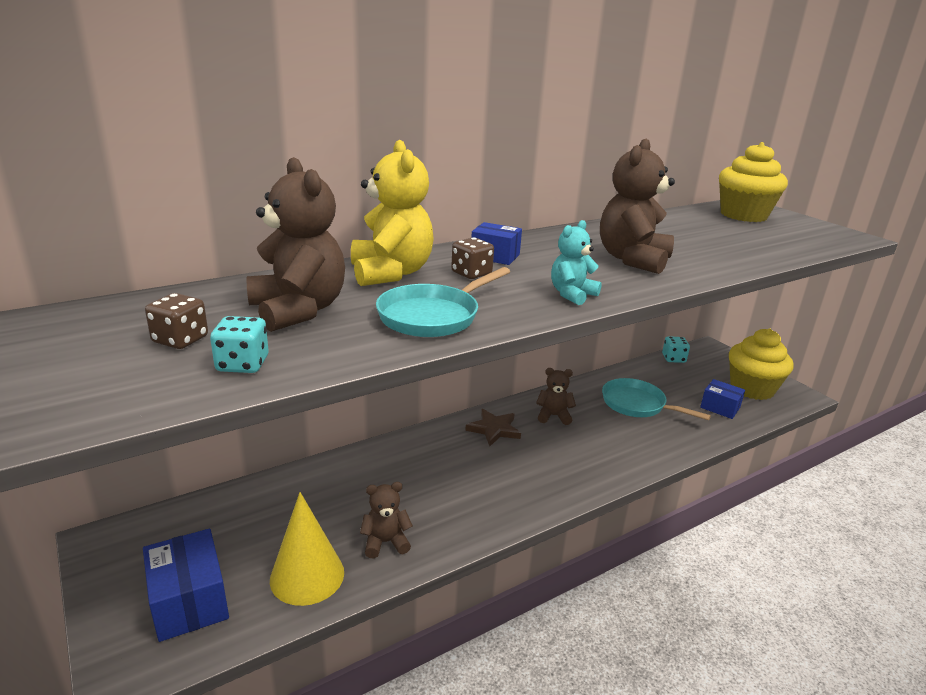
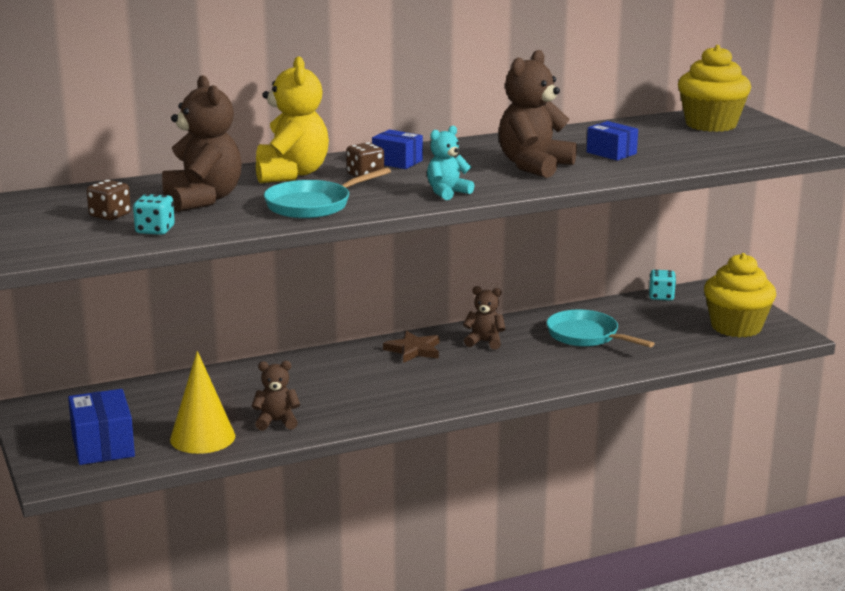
camera: 10 degrees right, 5 degrees down
blue box [700,379,745,419] -> blue box moved to [587,121,638,161]

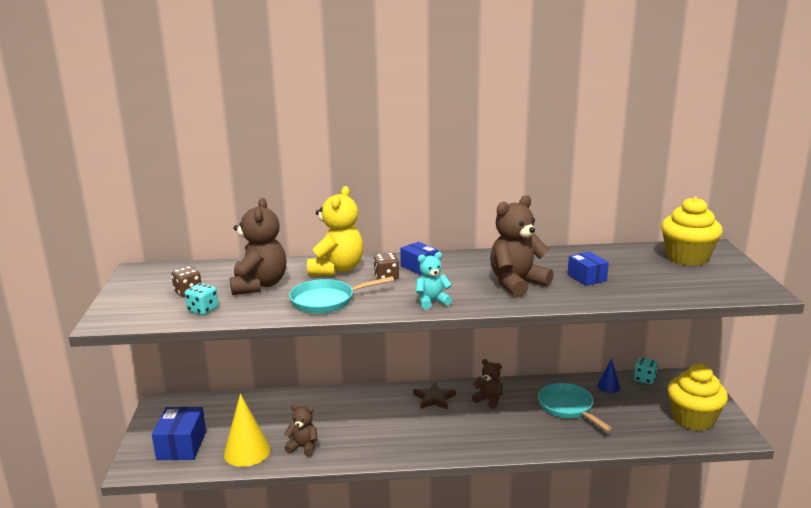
camera: 20 degrees right, 0 degrees up
none -> blue cone [597,358,620,393]

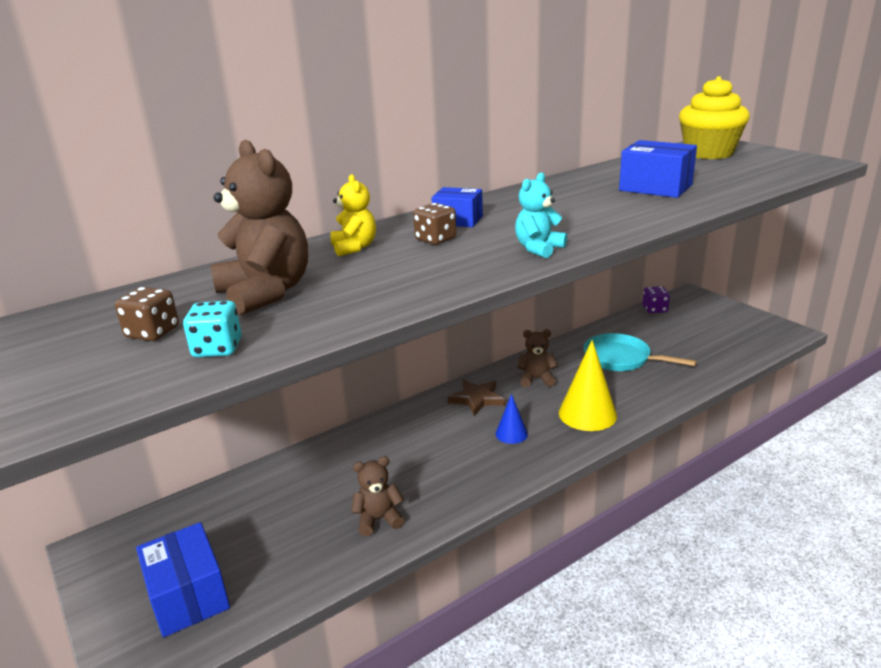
camera: 30 degrees left, 5 degrees up
yellow cone [224,394,271,467] -> yellow cone moved to [559,340,617,431]
turquoise pan [289,276,394,314] -> none
yellow teddy bear [307,186,364,276] -> yellow teddy bear [331,174,376,256], size x0.56
brown teddy bear [490,195,554,297] -> none
blue box [568,251,609,286] -> blue box [619,140,697,198], size x1.54
blue cone [597,358,620,393] -> blue cone moved to [496,394,528,444]
turquoise dice [634,357,658,384] -> purple dice [642,286,670,313]
yellow cupcake [667,364,728,431] -> none

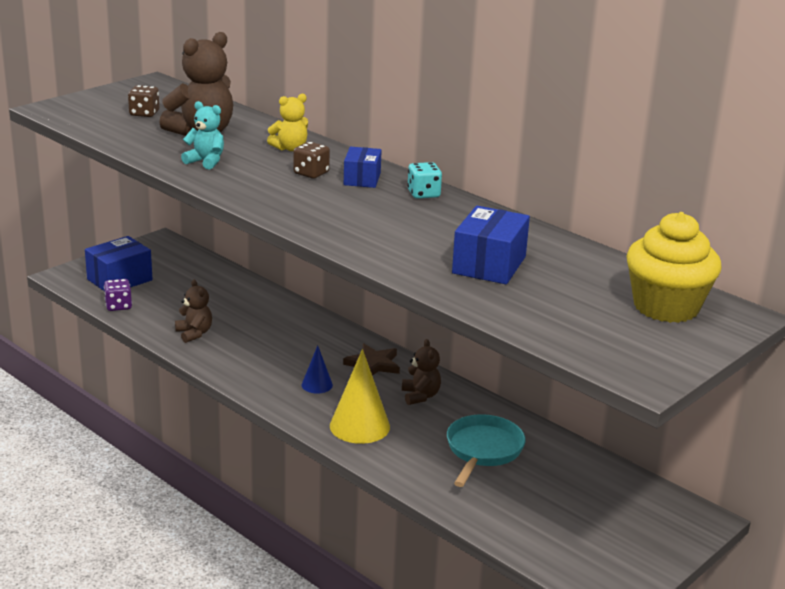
camera: 75 degrees right, 0 degrees up
turquoise dice [183,301,242,357] -> turquoise dice moved to [407,162,442,199]
turquoise teddy bear [515,173,567,258] -> turquoise teddy bear moved to [181,101,224,170]
purple dice [642,286,670,313] -> purple dice moved to [104,279,132,311]

